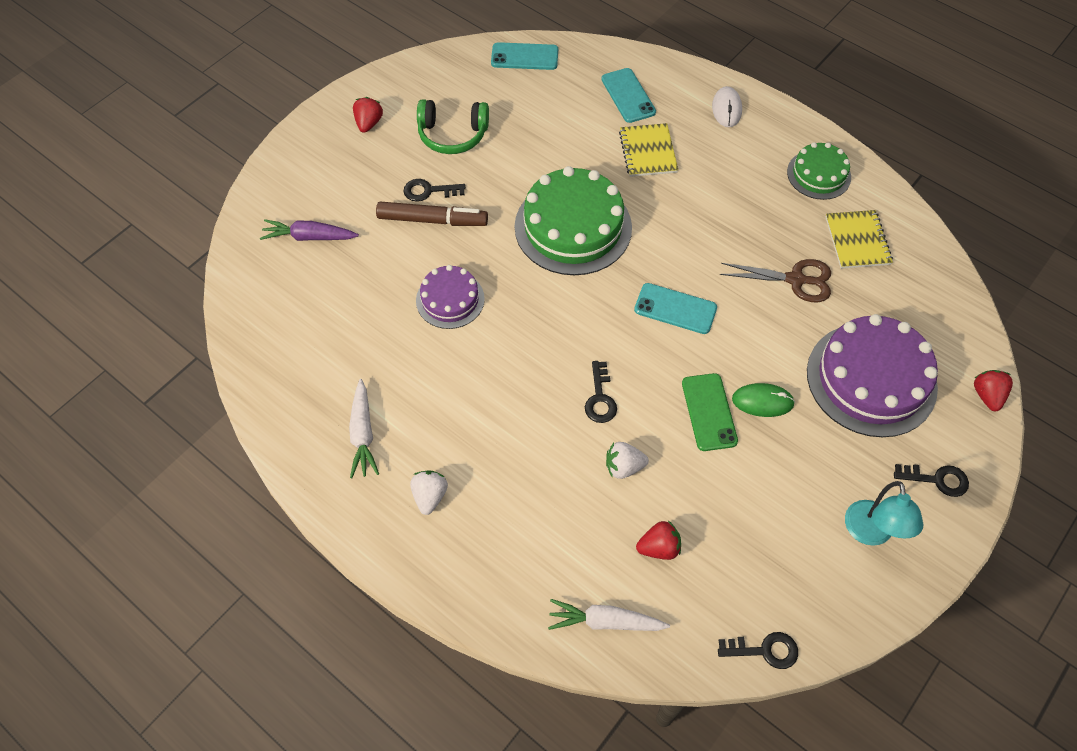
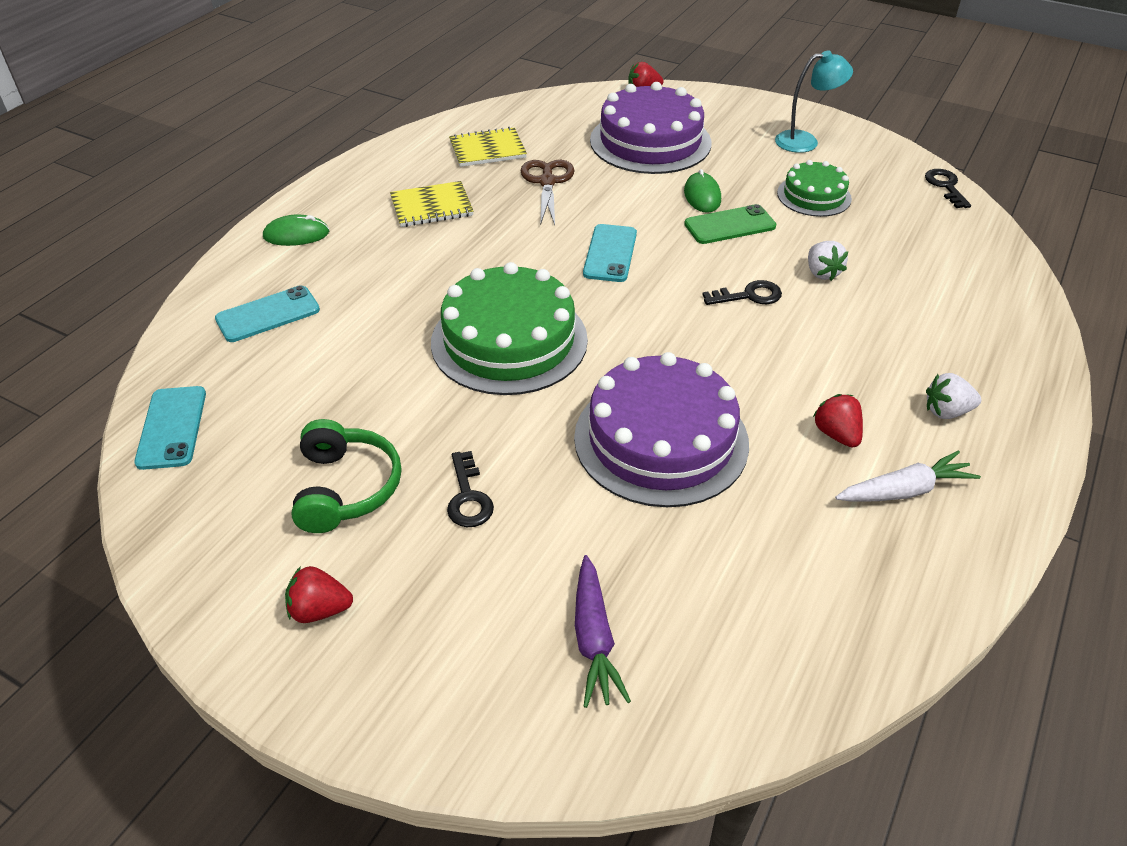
camera: 100 degrees left, 15 degrees down
brown marker [376,202,488,226] -> none
purple cake [416,265,485,329] -> purple cake [574,352,749,507], size x1.79
white carrot [548,599,670,631] -> none
yellow notebook [619,123,678,177] -> yellow notebook moved to [390,181,473,227]
red strawberry [636,521,681,560] -> red strawberry moved to [813,394,863,448]
white mouse [712,86,742,127] -> green mouse [263,214,329,246]
green cake [787,142,851,200] -> green cake moved to [777,160,852,217]
black key [894,464,969,497] -> none

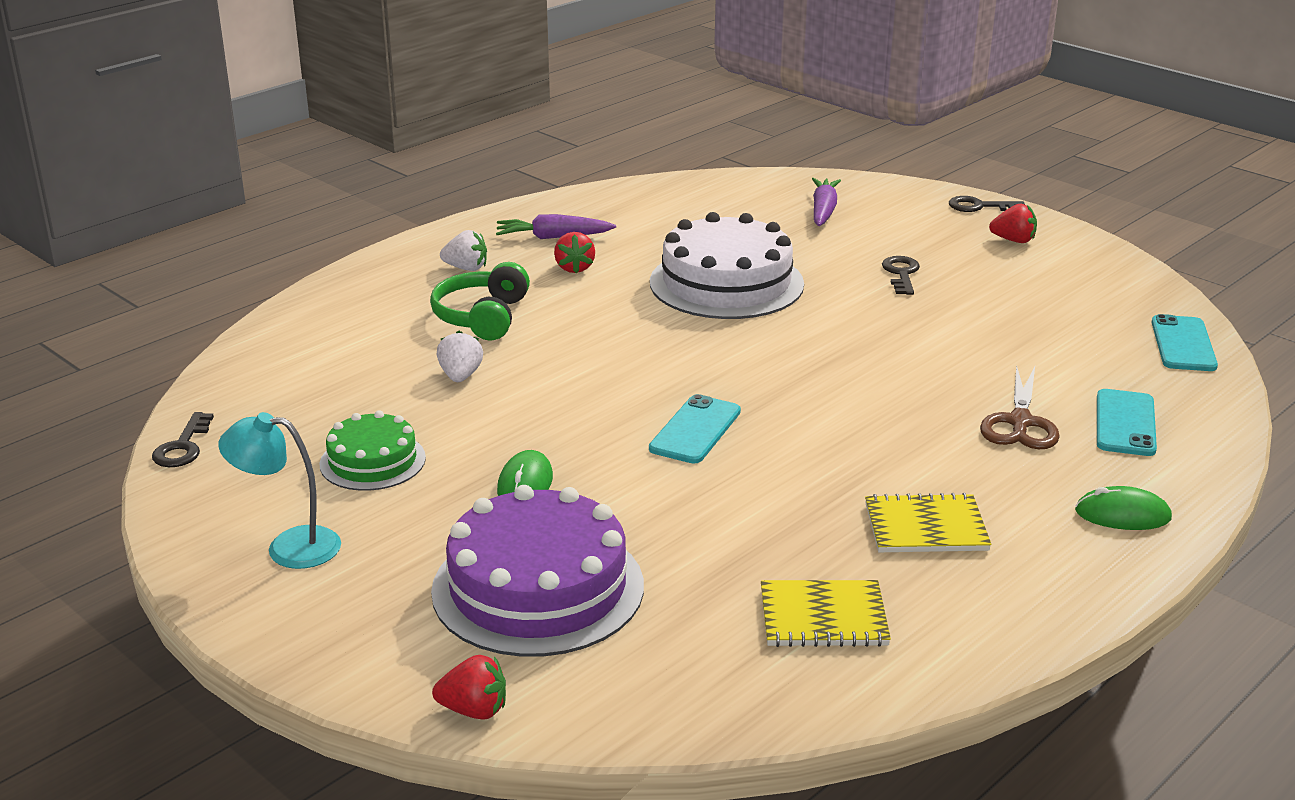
camera: 165 degrees left, 15 degrees down
turquoise phone [215,285,320,342] -> turquoise phone turned 60 degrees counterclockwise [1097,389,1157,456]
green headphones [291,419,402,533] -> green headphones moved to [430,262,530,340]
green cake [431,262,588,395] -> none
brown scissors [521,160,575,225] -> brown scissors moved to [980,365,1060,449]
purple cake [574,352,749,507] -> white cake [650,212,804,319]
green phone [684,204,776,244] -> none
black key [702,280,782,305] -> black key moved to [949,196,1025,212]
white carrot [835,450,981,502] -> purple carrot [496,214,616,239]

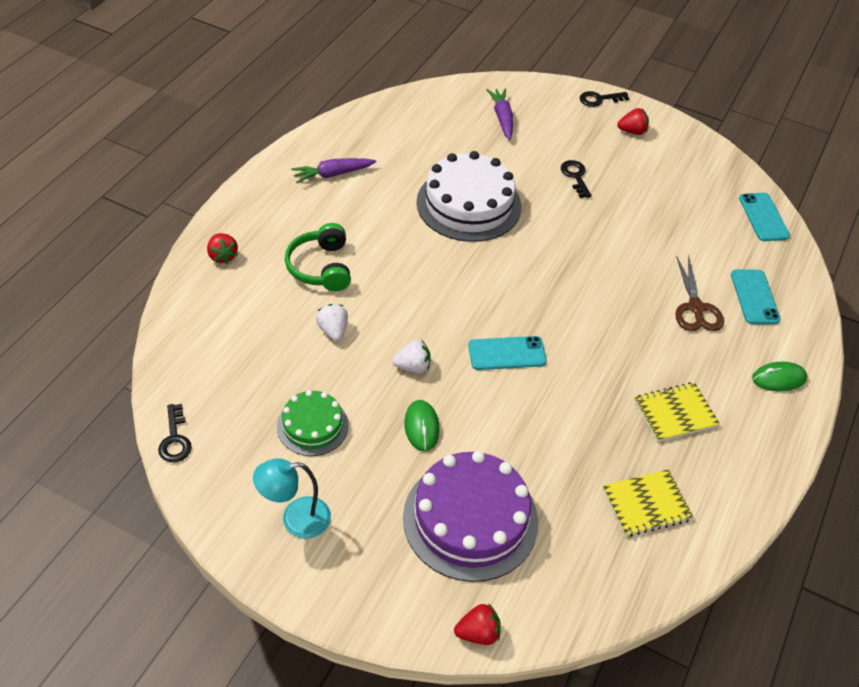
camera: 20 degrees left, 20 degrees up
white strawberry [440,230,487,271] -> white strawberry moved to [392,340,431,373]
red strawberry [554,232,595,273] -> red strawberry moved to [207,233,238,264]
turquoise phone [649,394,741,464] -> turquoise phone turned 75 degrees clockwise [468,336,547,370]

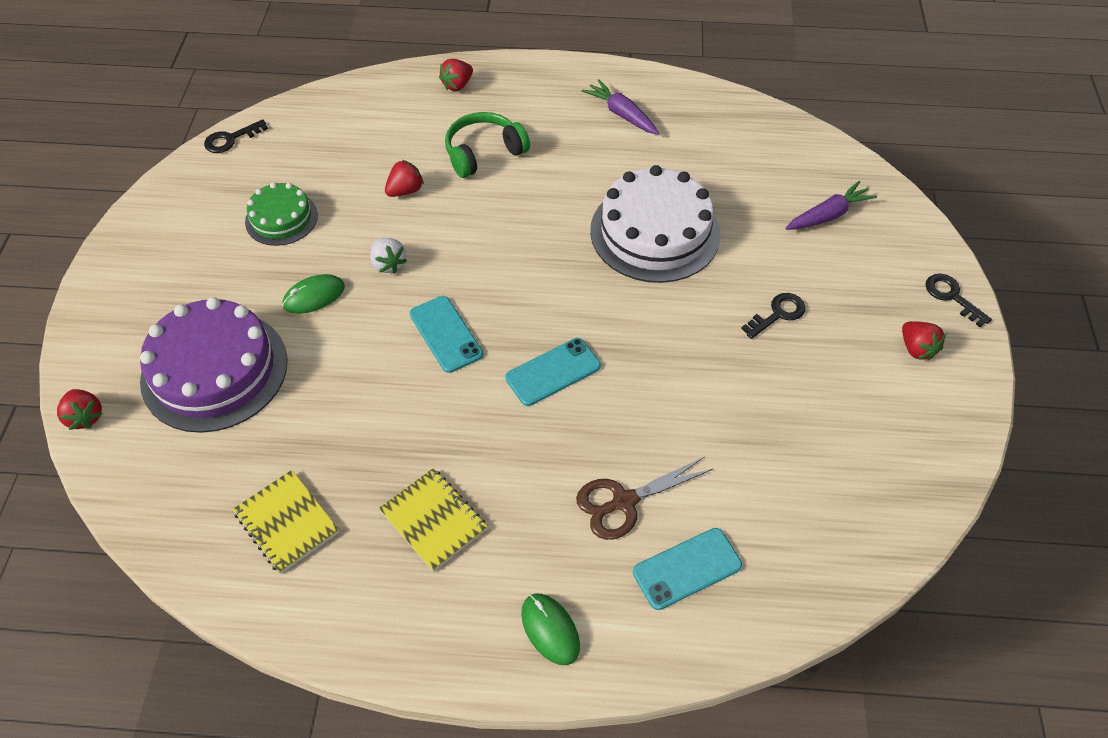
camera: 70 degrees right, 5 degrees up
turquoise lamp [253,458,331,539] -> none
white strawberry [316,304,348,341] -> red strawberry [385,160,424,197]
turquoise phone [739,193,790,241] -> turquoise phone moved to [505,338,601,406]

